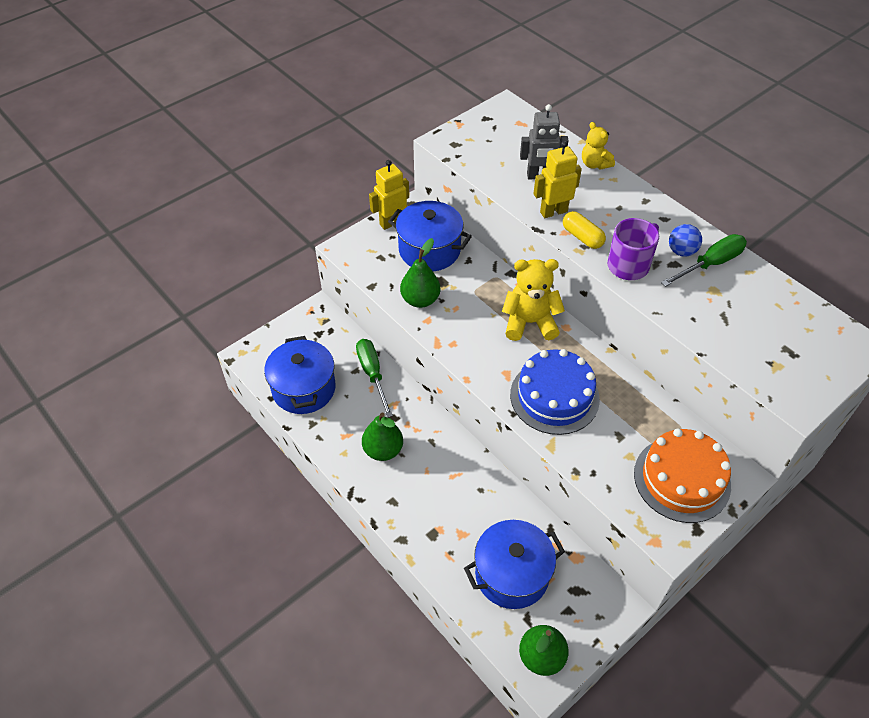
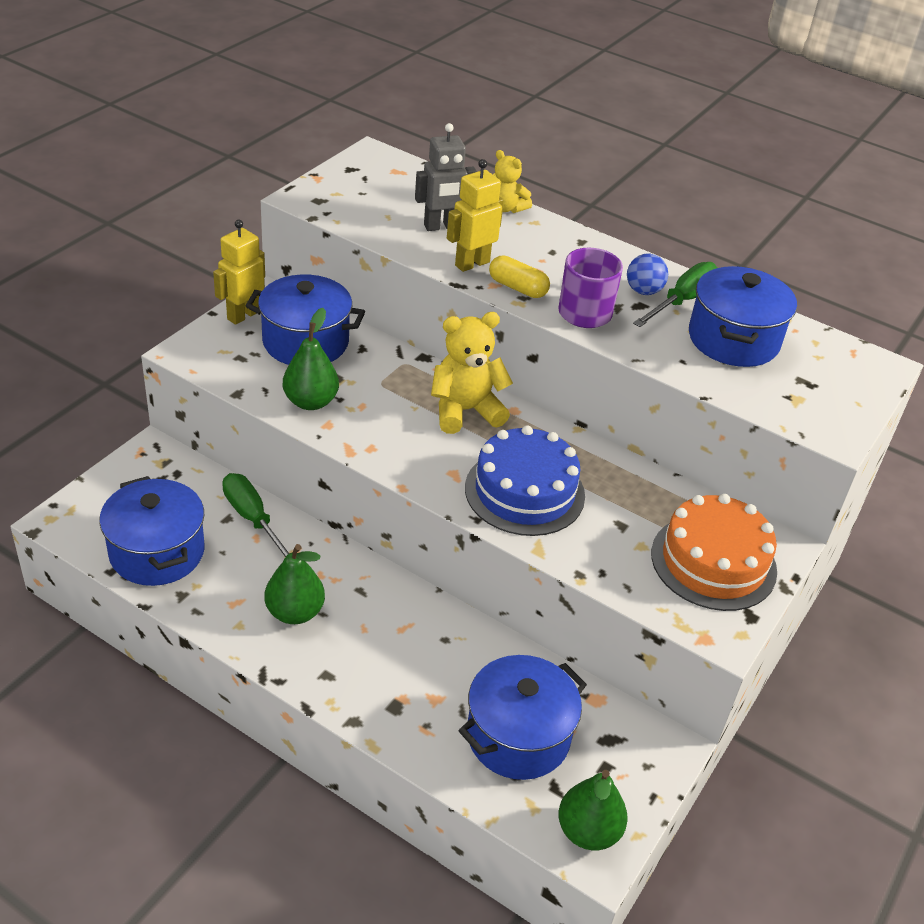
camera: 20 degrees left, 10 degrees down
none -> blue pot [689,266,797,367]

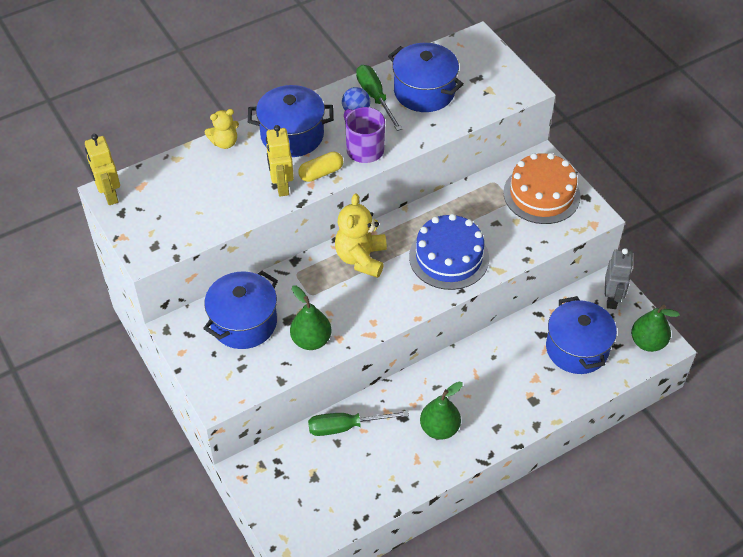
camera: 60 degrees left, 10 degrees up
blue pot [99,476,205,586] -> blue pot moved to [248,85,334,157]
yellow robot [213,220,265,325] -> yellow robot moved to [85,134,120,205]
grey robot [415,123,477,231] -> grey robot moved to [605,248,633,309]

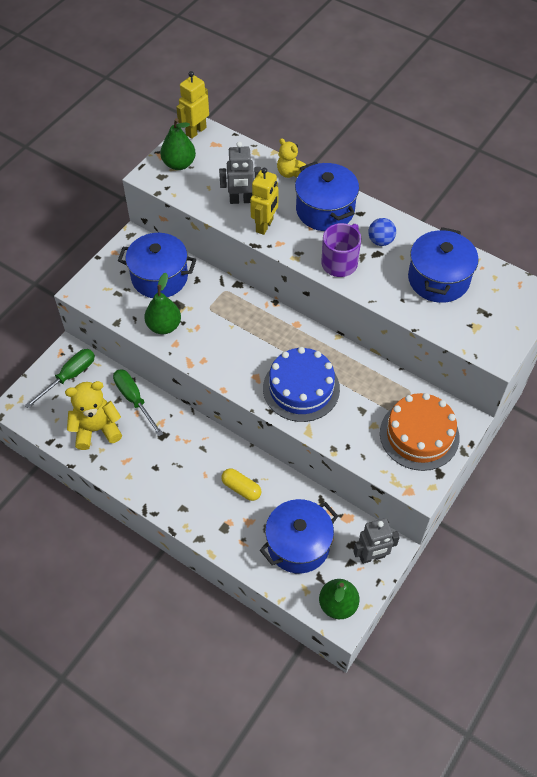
camera: 65 degrees right, 5 degrees up
yellow robot [266,125,294,196] -> yellow robot turned 150 degrees clockwise [250,168,279,235]
yellow capsule [298,152,343,182] -> yellow capsule moved to [221,468,261,501]
yellow teddy bear [335,194,387,278] -> yellow teddy bear moved to [65,381,122,450]
green screwdriver [356,65,402,131] -> green screwdriver moved to [25,349,95,409]
green pear [420,382,463,440] -> green pear moved to [160,118,196,170]
none -> grey robot [219,142,261,204]

